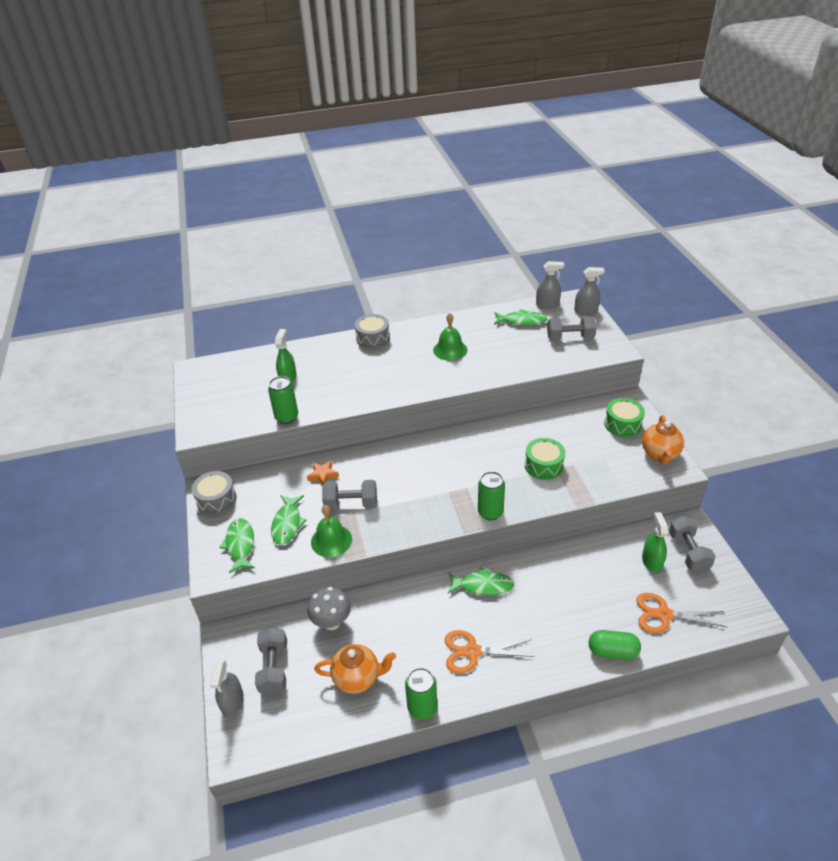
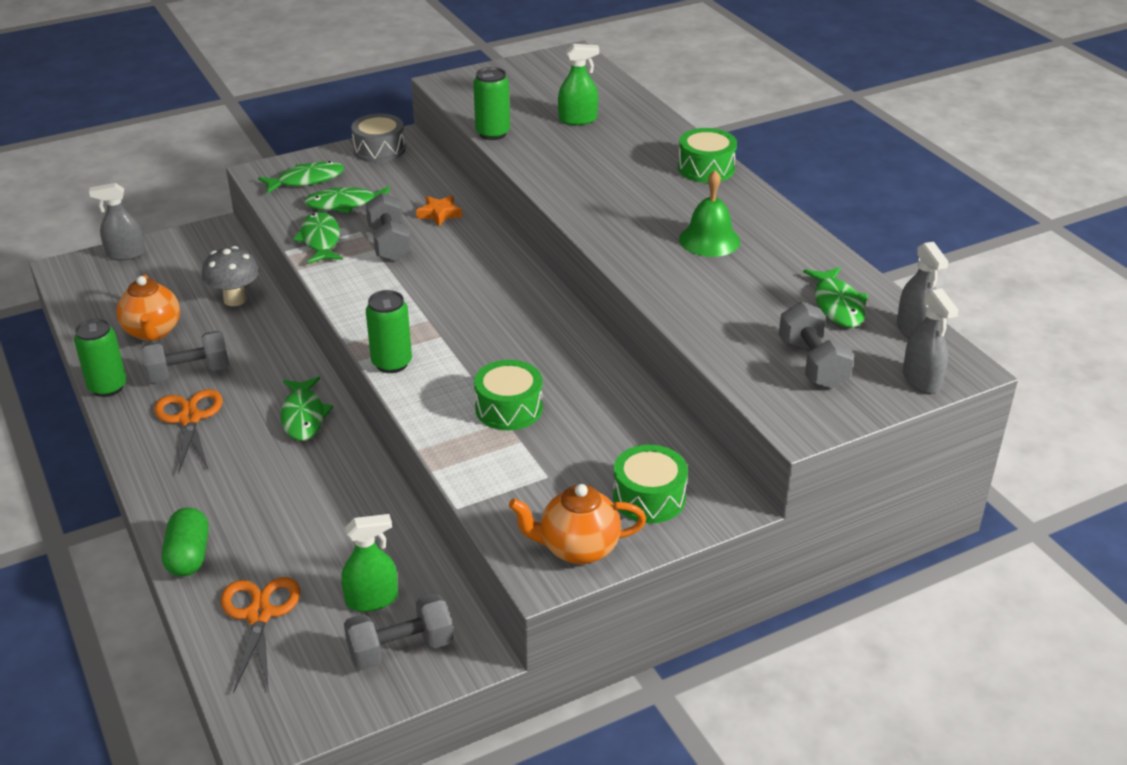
camera: 75 degrees right, 5 degrees down
grey dumbbell [255,627,287,695] -> grey dumbbell moved to [141,331,229,383]
green bell [311,505,352,557] -> green fish [293,212,343,264]
grey drum [355,314,390,349] -> green drum [678,128,737,183]

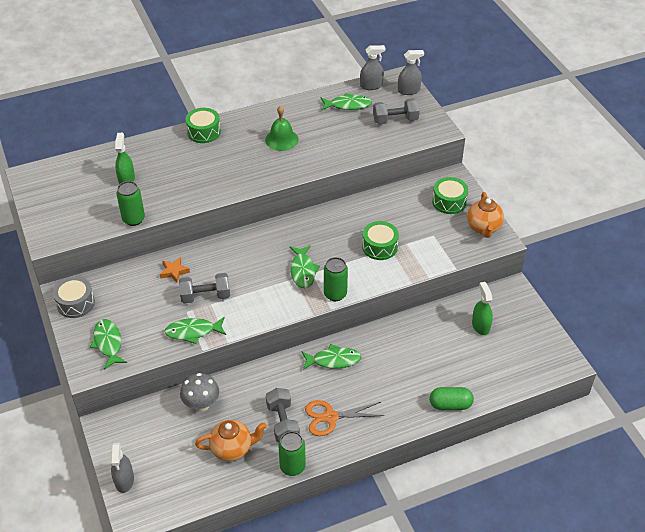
camera: 85 degrees left, 10 degrees up
orange scissors [221,577,300,693] -> none
green fish [304,186,390,213] -> green fish moved to [290,245,320,288]
grey dumbbell [344,593,454,670] -> none

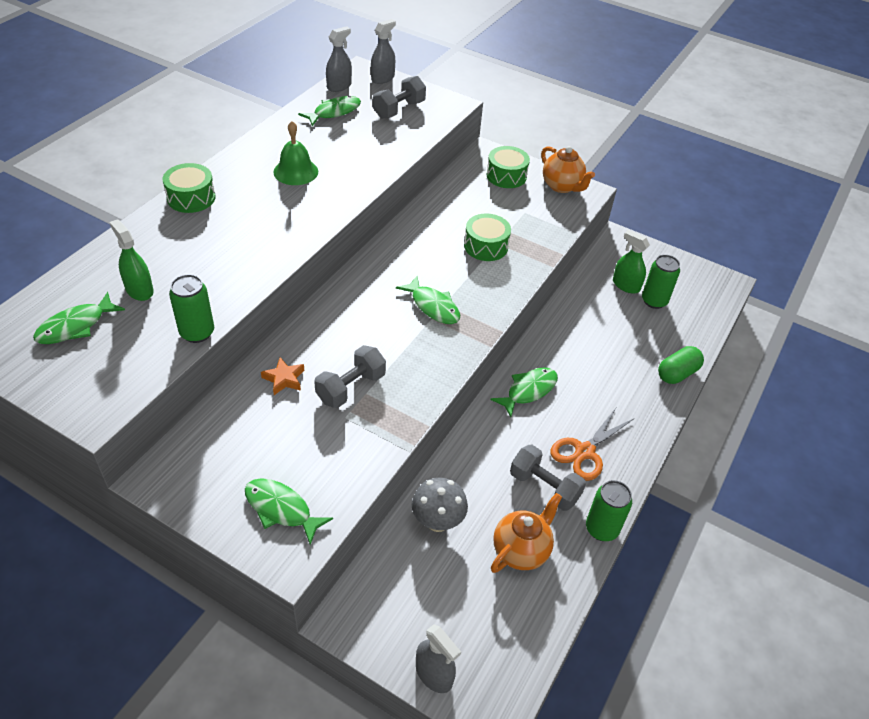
camera: 40 degrees left, 0 degrees up
grey drum [53,276,95,318] -> none
green fish [164,317,226,344] -> green fish moved to [33,292,125,344]
green can [324,257,348,301] -> green can moved to [642,255,680,309]

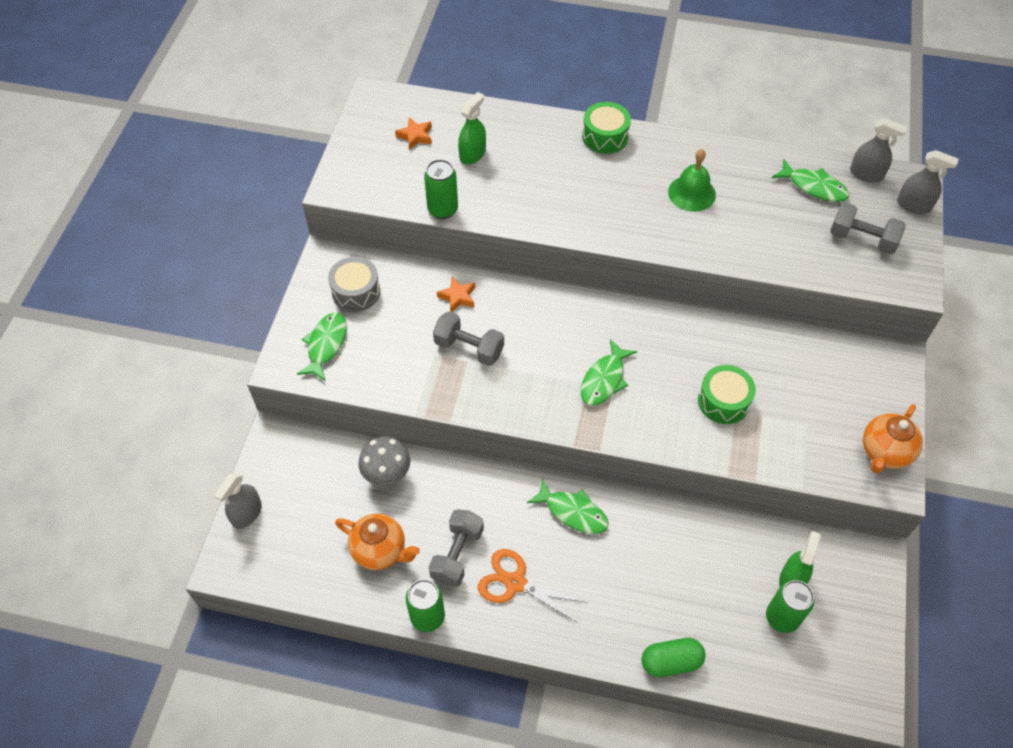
camera: 75 degrees right, 10 degrees up
green fish [33,292,125,344] -> orange star [395,117,432,150]
green drum [487,146,530,188] -> none
green capsule [658,346,704,384] -> green capsule turned 45 degrees counterclockwise [642,638,706,677]
none -> grey drum [328,257,380,312]

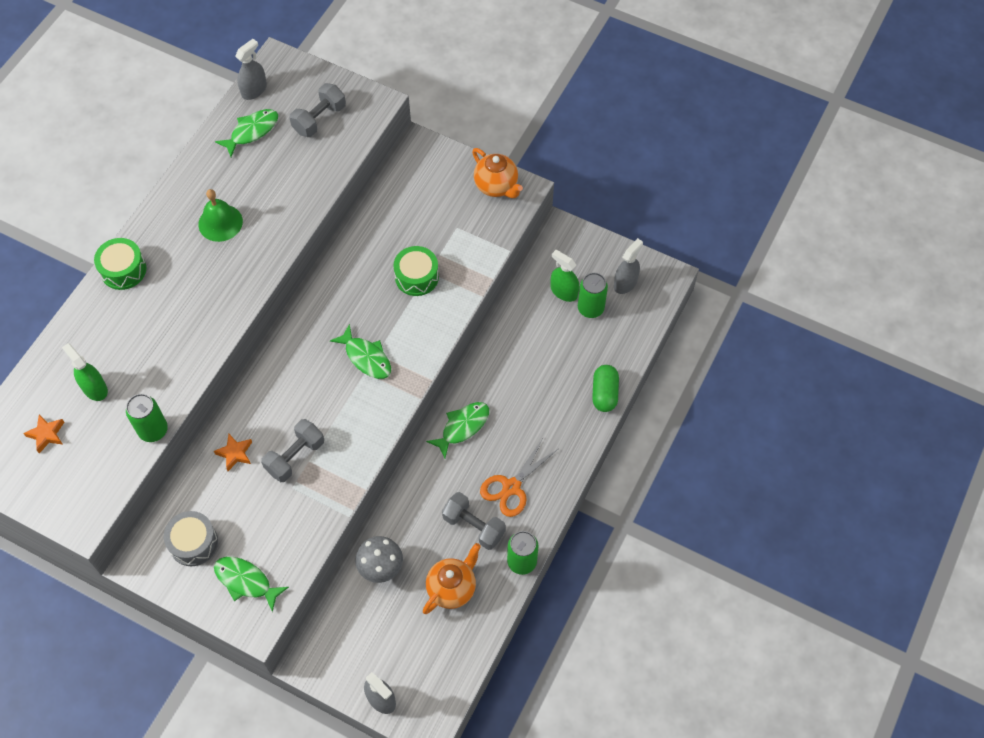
camera: 75 degrees left, 5 degrees up
grey spray bottle [897,150,959,214] -> grey spray bottle moved to [614,238,643,294]

